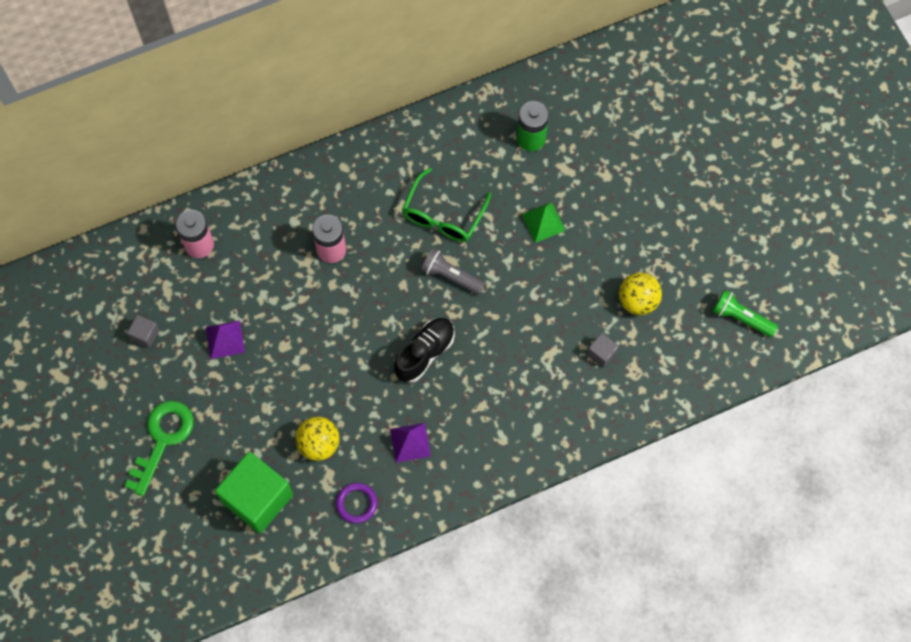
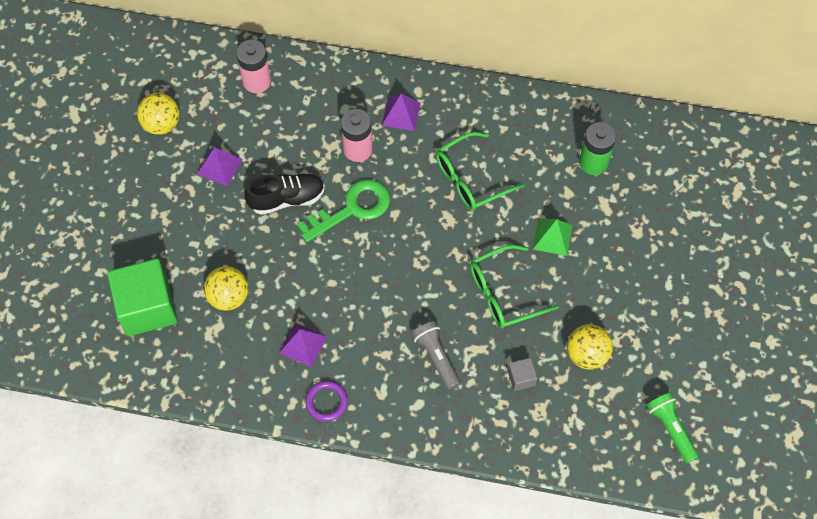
camera: 35 degrees right, 5 degrees down
green key [125,401,194,496] -> green key moved to [297,179,390,242]
grey cube [127,315,159,348] -> yellow ball [137,93,180,135]
purple ring [336,483,377,523] -> purple ring moved to [305,381,348,421]
black shoe [394,318,455,383] -> black shoe moved to [245,173,325,215]
grey flashlight [421,248,485,295] -> grey flashlight moved to [412,321,460,390]
none -> purple pyramid [382,94,421,131]
none -> green glasses [470,245,559,328]

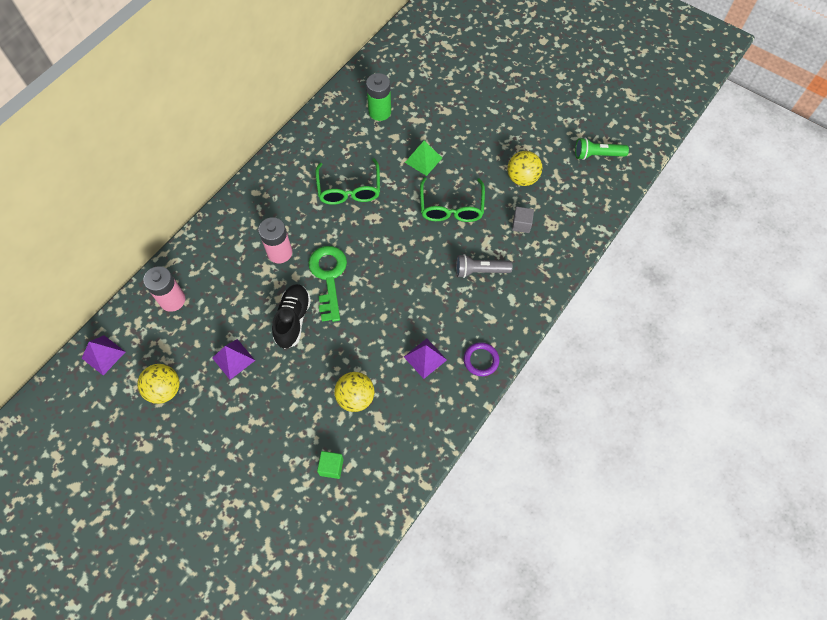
camera: 65 degrees left, 0 degrees up
green cube [107,258,178,336] -> green cube [317,451,344,479], size x0.43
purple pyramid [382,94,421,131] -> purple pyramid moved to [82,335,125,375]

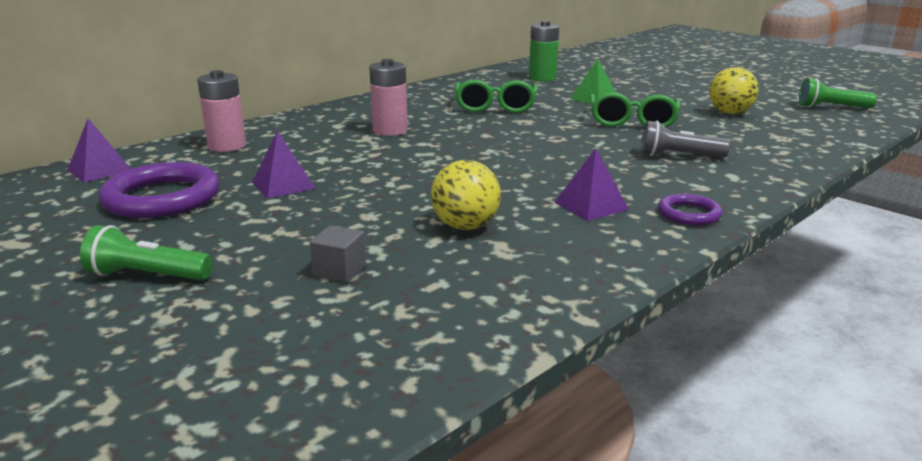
camera: 10 degrees right, 40 degrees down
yellow ball [137,364,180,404] -> purple ring [98,162,220,218]
black shoe [272,284,311,349] -> none
green key [308,246,347,322] -> none
green cube [317,451,344,479] -> none
grey cube [512,207,534,233] -> grey cube moved to [310,226,366,283]
none -> green flashlight [80,225,212,280]

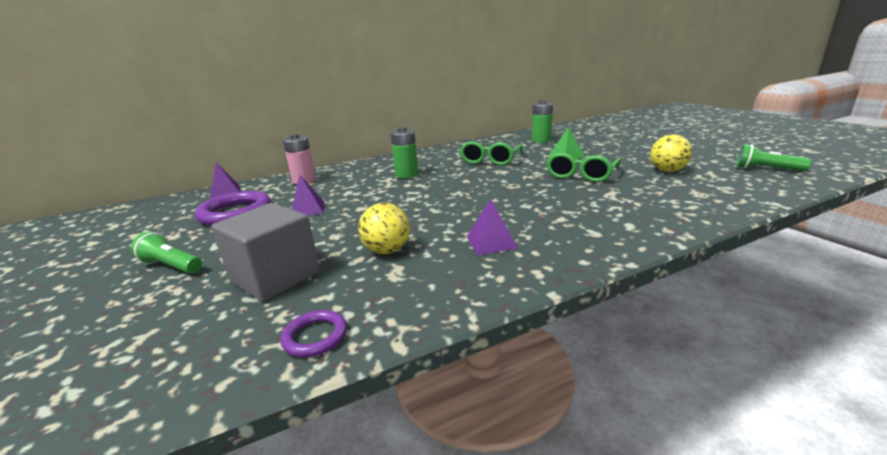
camera: 20 degrees right, 0 degrees up
grey cube [310,226,366,283] -> grey cube [211,203,320,302], size x2.31
pink battery [369,59,408,136] -> green battery [390,127,418,178]
grey flashlight [641,121,730,158] -> none
purple ring [658,194,723,225] -> purple ring moved to [280,310,347,357]

